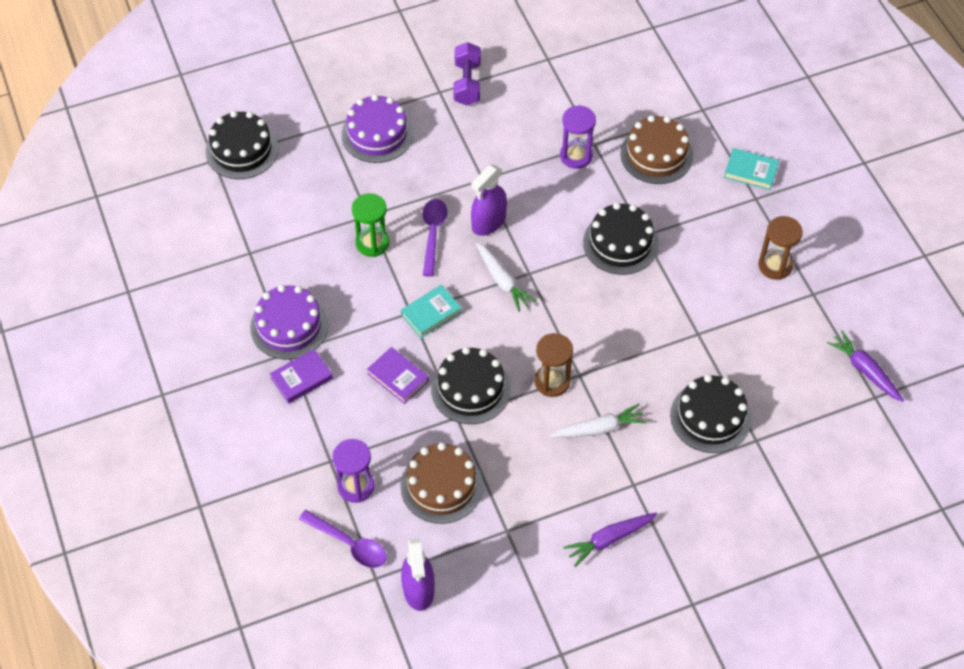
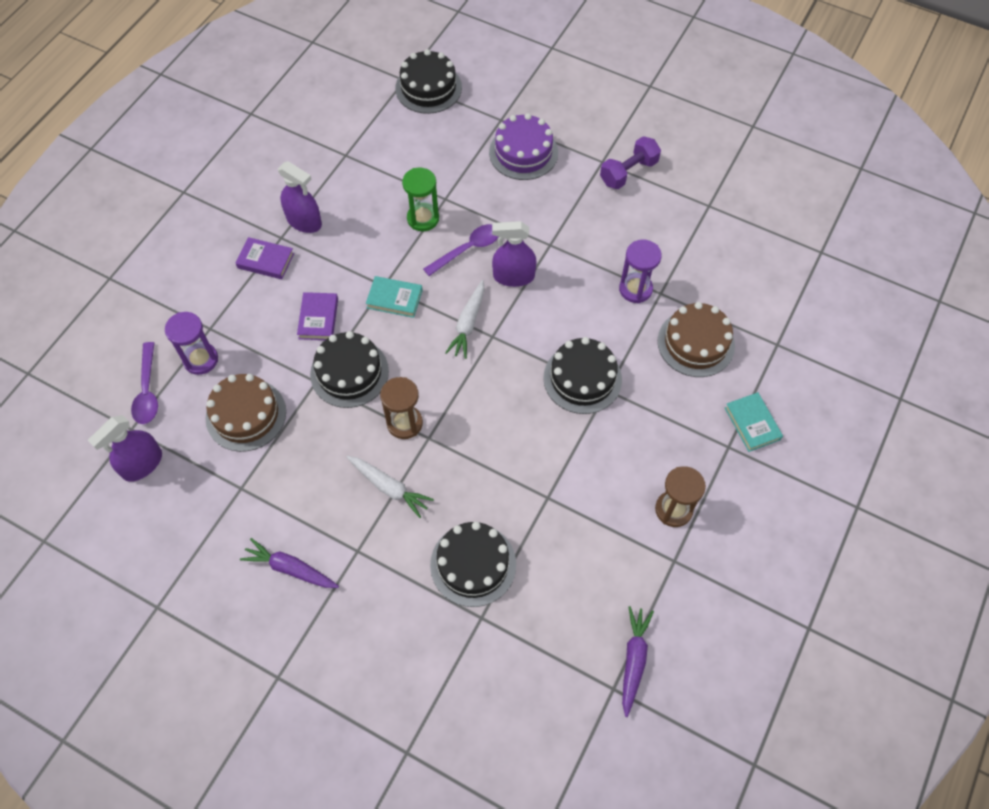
camera: 50 degrees right, 5 degrees up
purple cake [250,285,328,360] -> purple spray bottle [278,161,322,233]

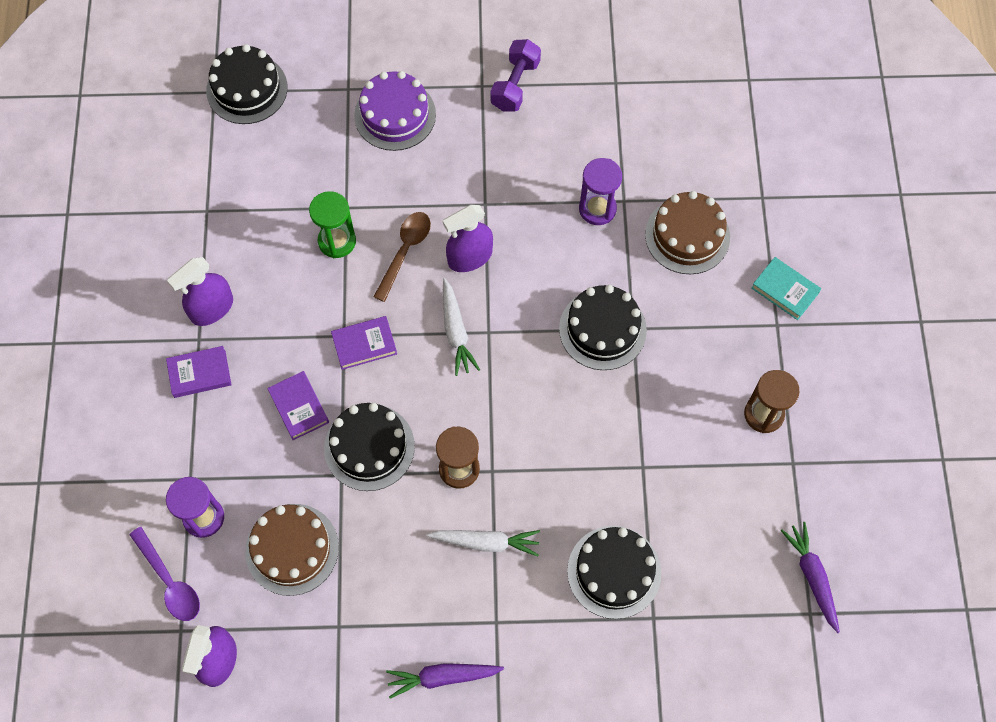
camera: 30 degrees left, 5 degrees up
purple spray bottle [278,161,322,233] -> purple spray bottle turned 135 degrees clockwise [167,257,233,326]
turquoise book [366,276,423,318] -> purple book [331,316,397,370]
purple spoon [423,224,498,276] -> brown spoon [373,212,431,302]

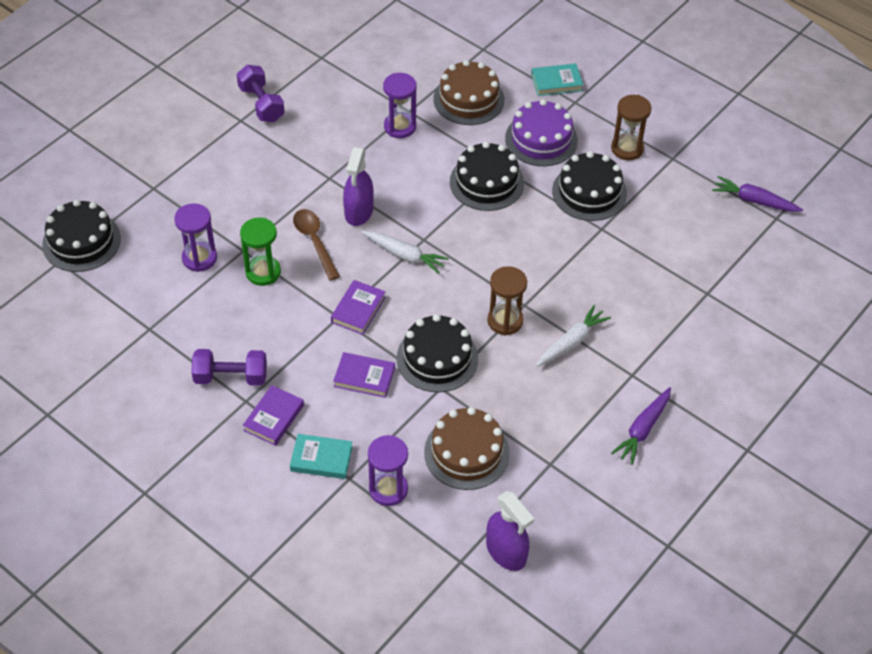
camera: 50 degrees left, 15 degrees down
purple spoon [129,527,200,621] -> none
purple spray bottle [167,257,233,326] -> purple dumbbell [191,349,267,386]
purple cake [354,71,436,151] -> purple cake moved to [505,99,578,166]
black cake [567,526,661,619] -> black cake moved to [552,151,627,221]
none -> purple hourglass [174,203,217,272]
none -> turquoise book [290,434,353,479]

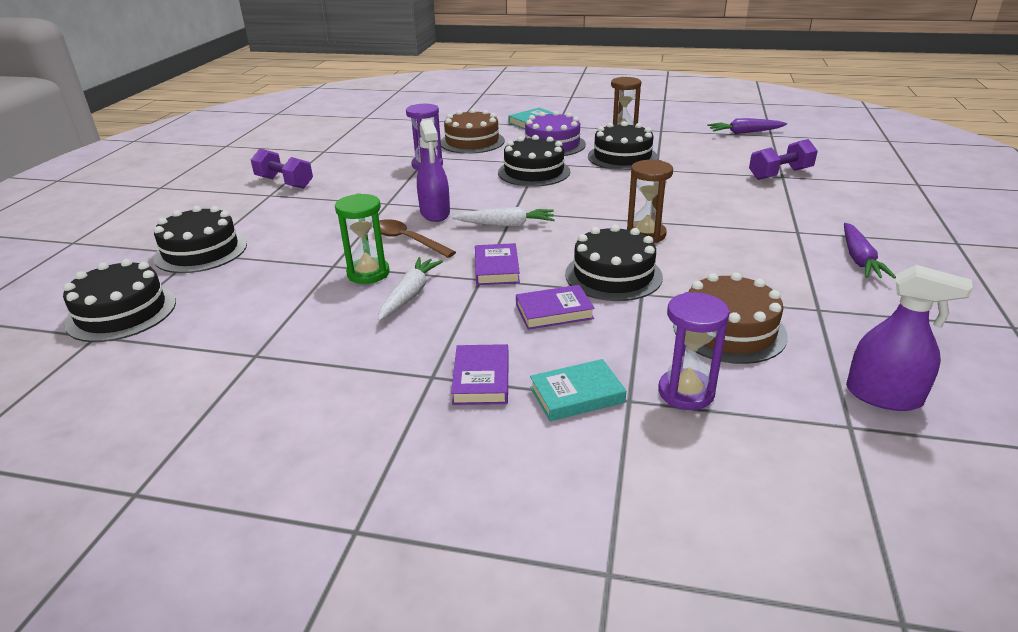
camera: 25 degrees left, 20 degrees down
purple hourglass [174,203,217,272] -> none
purple dumbbell [191,349,267,386] -> purple dumbbell moved to [749,139,818,180]
white carrot [536,305,611,367] -> white carrot moved to [378,257,443,321]
none -> black cake [154,206,247,273]

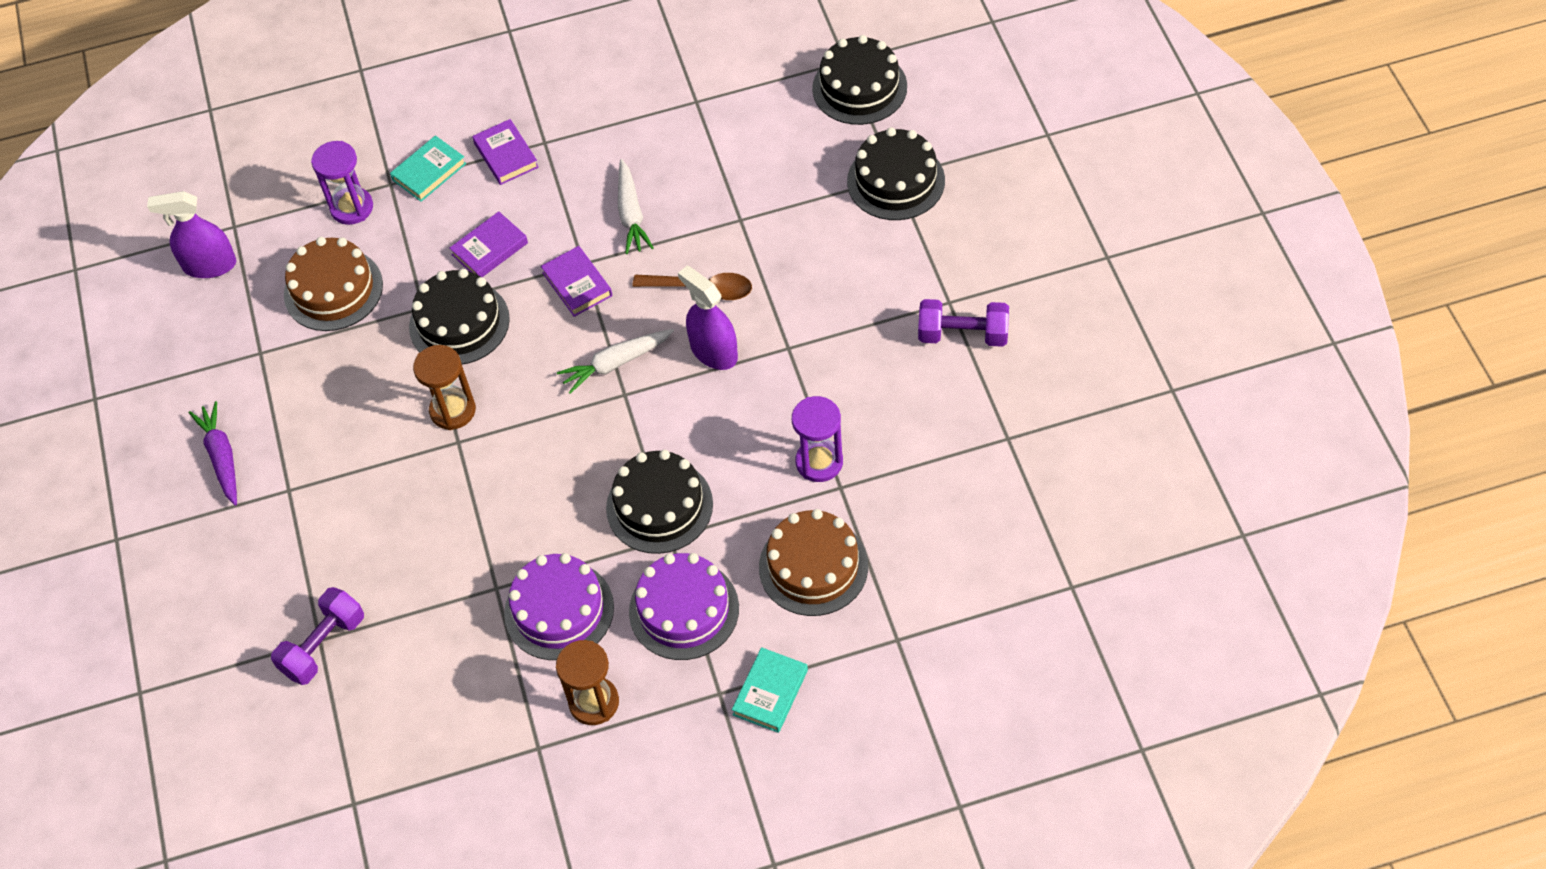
camera: 155 degrees right, 25 degrees up
green hourglass [335,193,390,284] -> none
black cake [588,121,658,170] -> purple cake [504,553,614,660]
purple carrot [707,118,787,134] -> none

